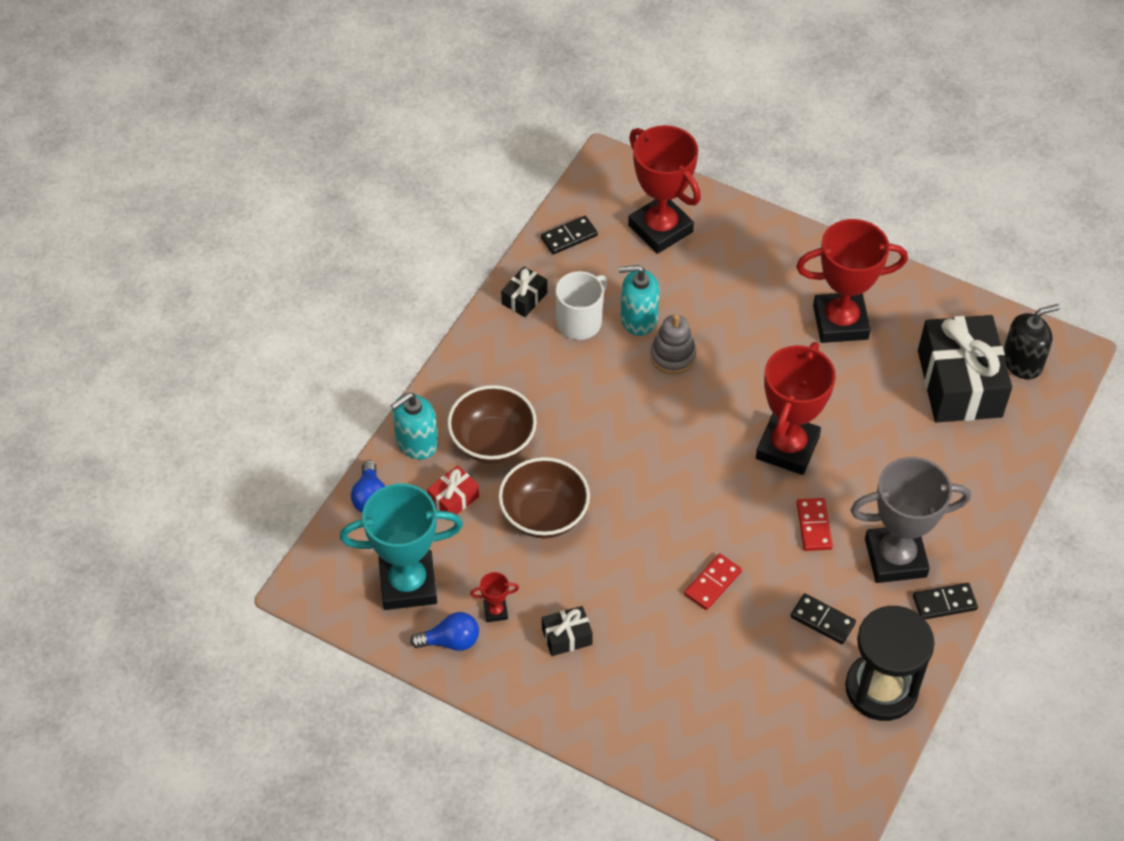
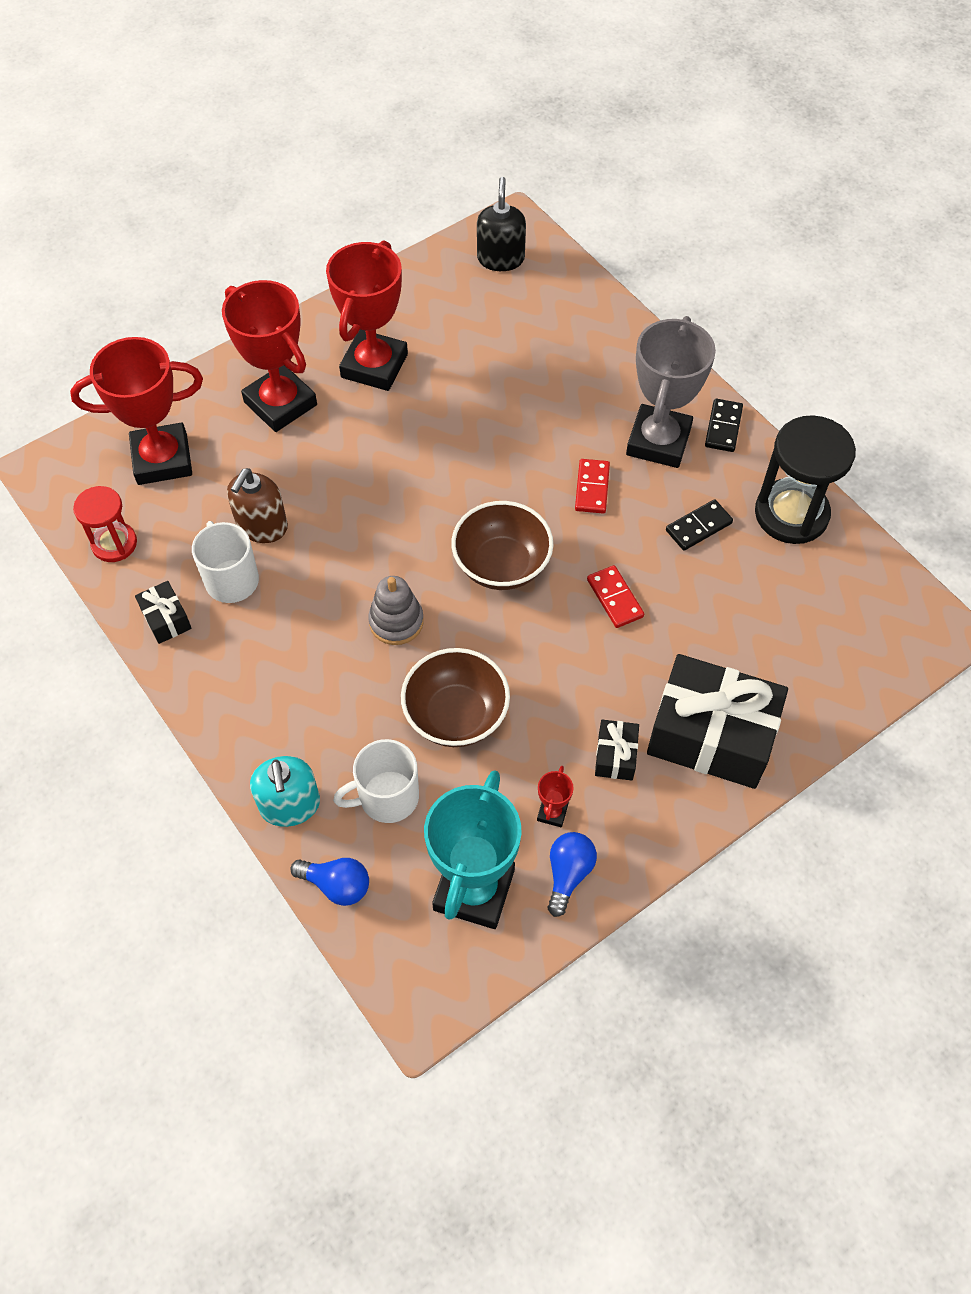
camera: 65 degrees left, 5 degrees up
red gift [427,465,479,515] -> white mug [333,739,419,823]
brown bowl [447,385,537,463] -> brown bowl moved to [451,501,553,590]
black domino [541,216,598,255] -> red hourglass [73,486,137,562]
turquoise soap dispenser [618,265,660,336] -> brown soap dispenser [227,468,288,543]
grey stacking toy [650,314,696,374] -> grey stacking toy moved to [368,576,424,645]
red trophy [756,342,836,475] -> red trophy moved to [222,280,317,432]
red domino [797,498,833,551] -> red domino turned 75 degrees clockwise [575,459,610,514]
black gift [918,315,1012,423] -> black gift moved to [647,654,788,789]

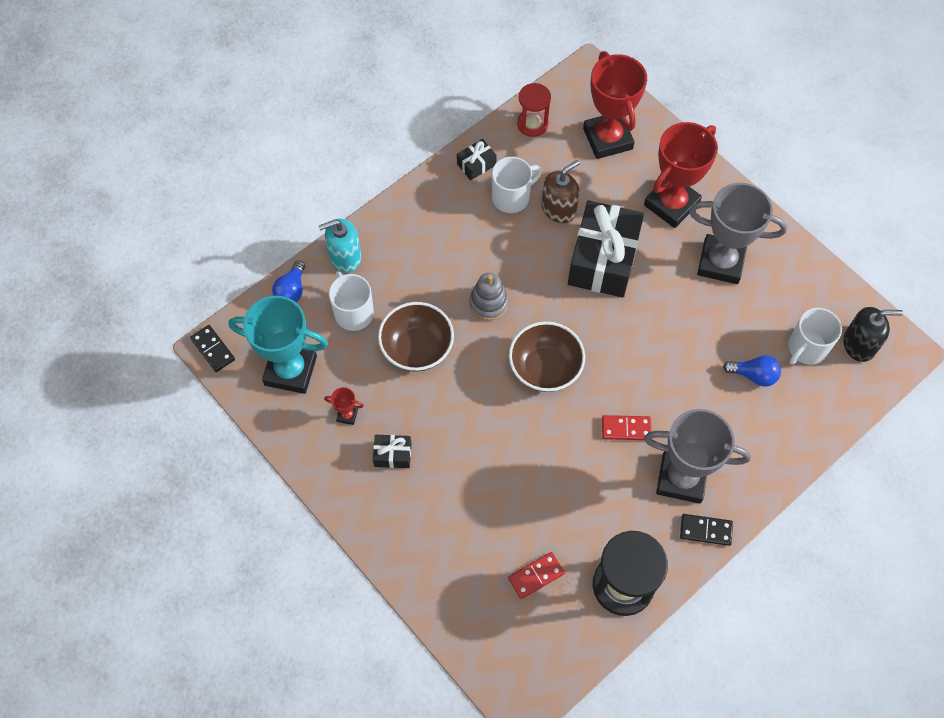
camera: 85 degrees right, 5 degrees up
brown soap dispenser [227,468,288,543] -> brown soap dispenser turned 120 degrees clockwise [542,160,580,223]
red trophy [326,240,408,391] -> grey trophy [689,183,787,284]
blue light bulb [548,832,597,917] -> blue light bulb moved to [723,355,781,387]
red domino [587,565,644,628] -> red domino moved to [508,552,565,599]
black gift [647,654,788,789] -> black gift moved to [568,200,644,298]
black domino [666,499,733,551] -> black domino moved to [190,325,235,372]
none -> white mug [788,308,842,365]

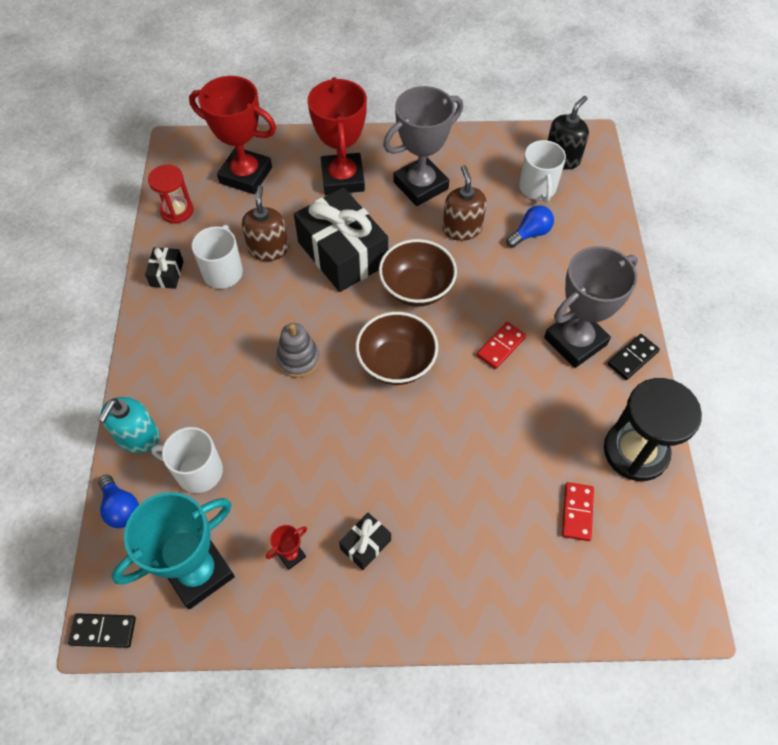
camera: 50 degrees left, 5 degrees down
brown bowl [378,302,454,372] -> brown bowl moved to [379,239,457,307]
none -> brown soap dispenser [443,165,487,241]

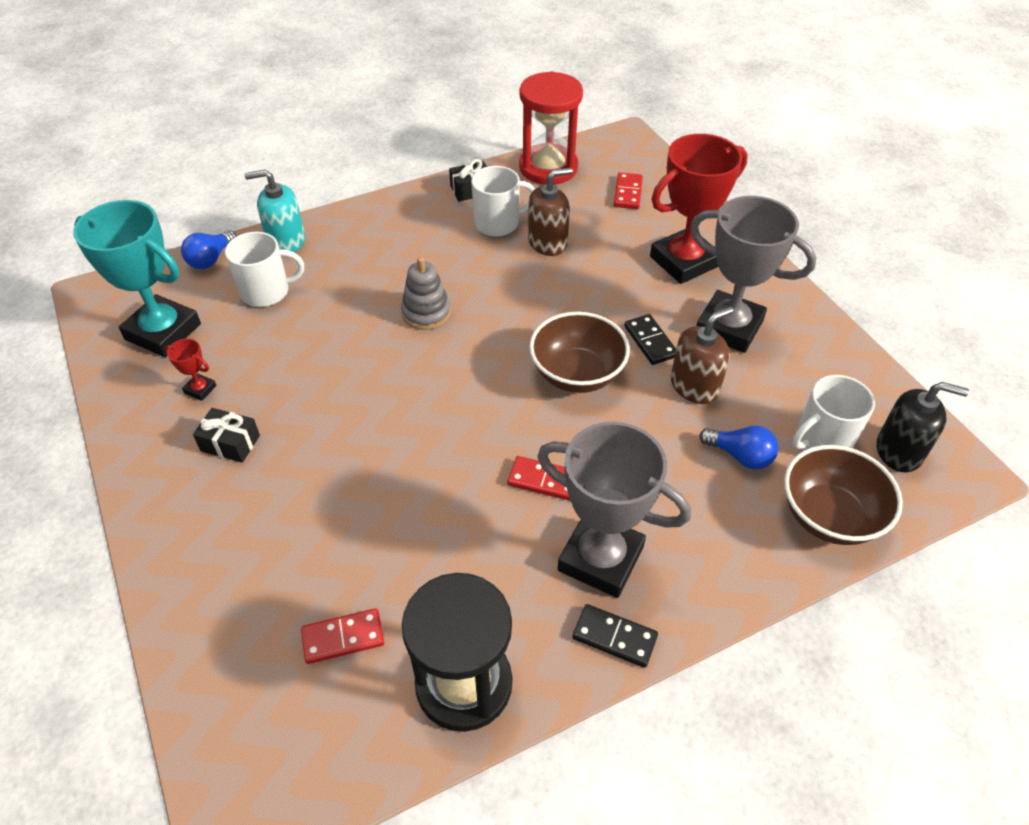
camera: 65 degrees right, 10 degrees down
black domino [68,613,136,648] -> black domino moved to [624,314,676,365]
red hourglass [148,165,193,224] -> red hourglass [519,71,583,185], size x1.65
white mug [151,427,223,493] -> white mug turned 90 degrees clockwise [225,232,304,307]
red trophy [189,76,276,194] -> red domino [614,172,643,209]
black gift [294,187,388,292] -> none
brown bowl [356,312,438,385] -> brown bowl moved to [784,445,903,545]

